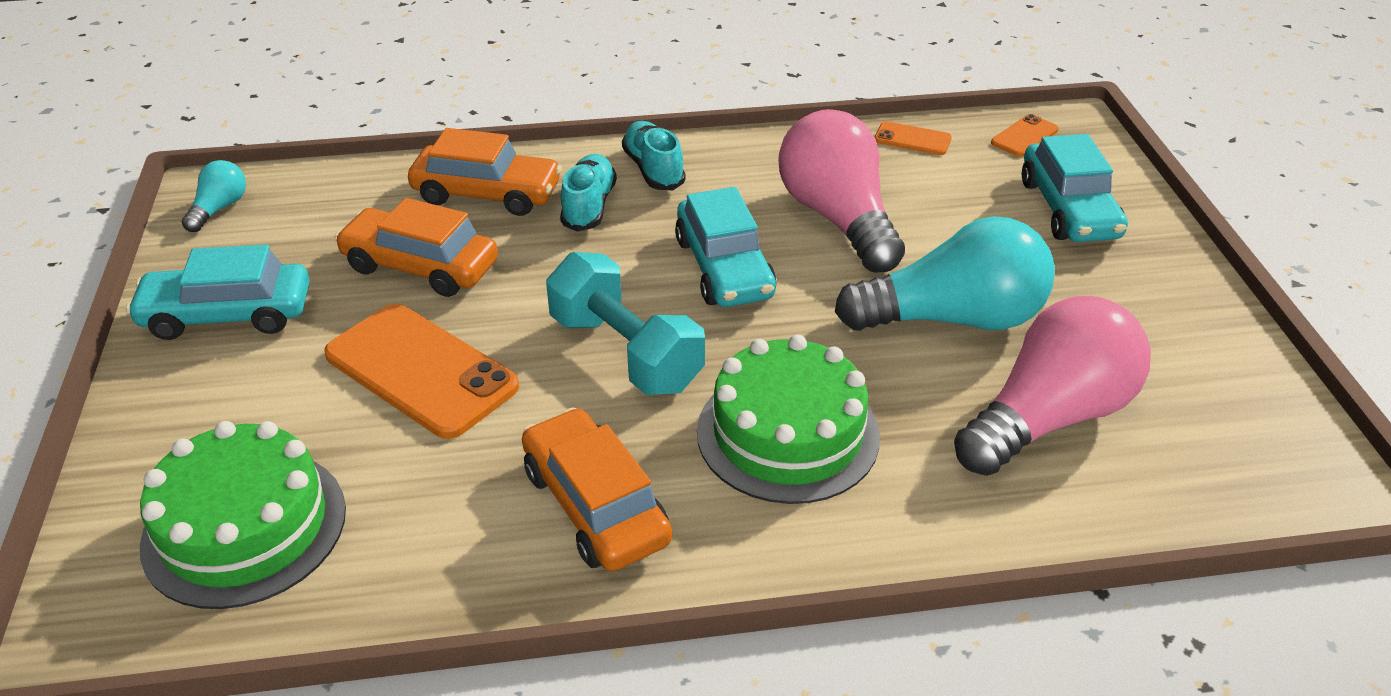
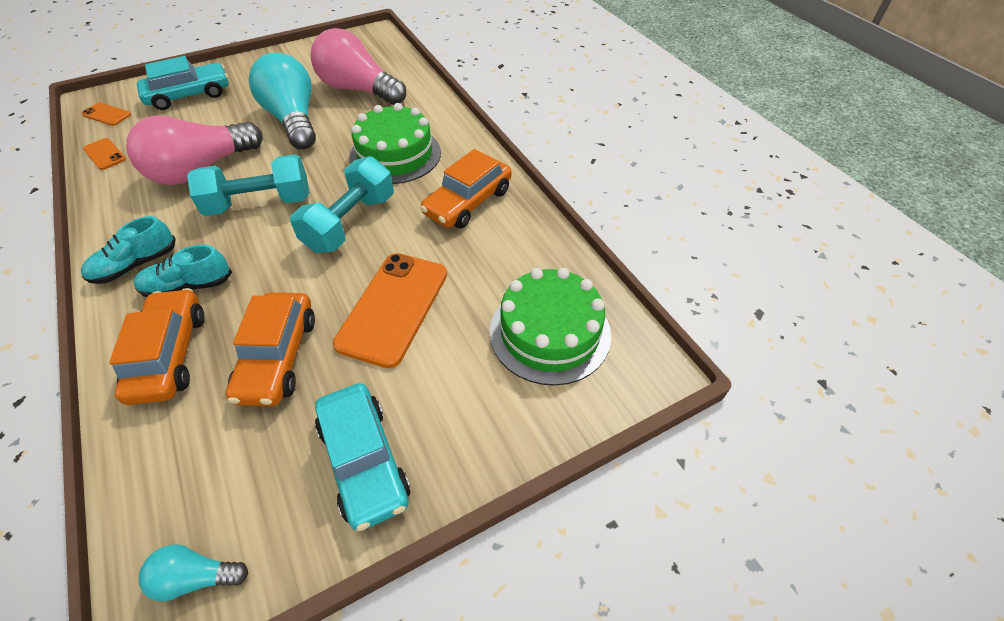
camera: 110 degrees left, 10 degrees up
turquoise car [675,187,777,307] -> turquoise dumbbell [187,154,309,216]
orange phone [875,121,952,155] -> orange phone turned 45 degrees counterclockwise [83,138,126,170]

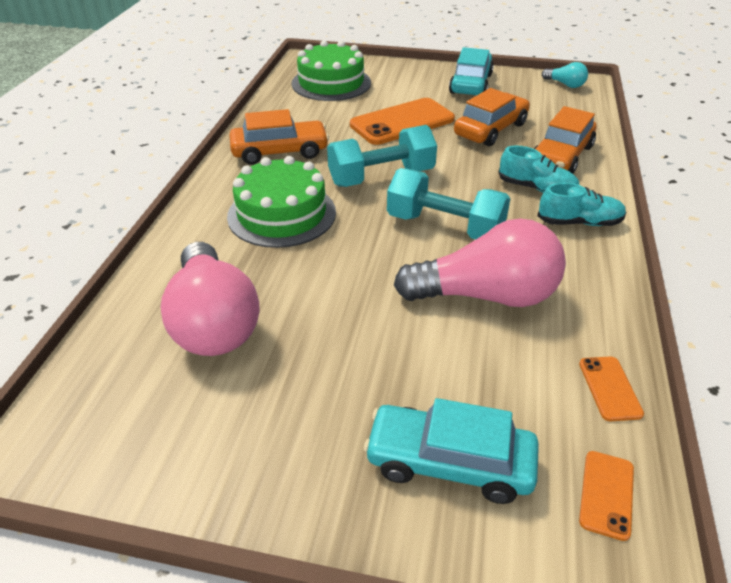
camera: 140 degrees left, 10 degrees down
orange phone [82,102,131,126] -> orange phone turned 45 degrees clockwise [579,451,634,541]
turquoise light bulb [249,53,316,150] -> none

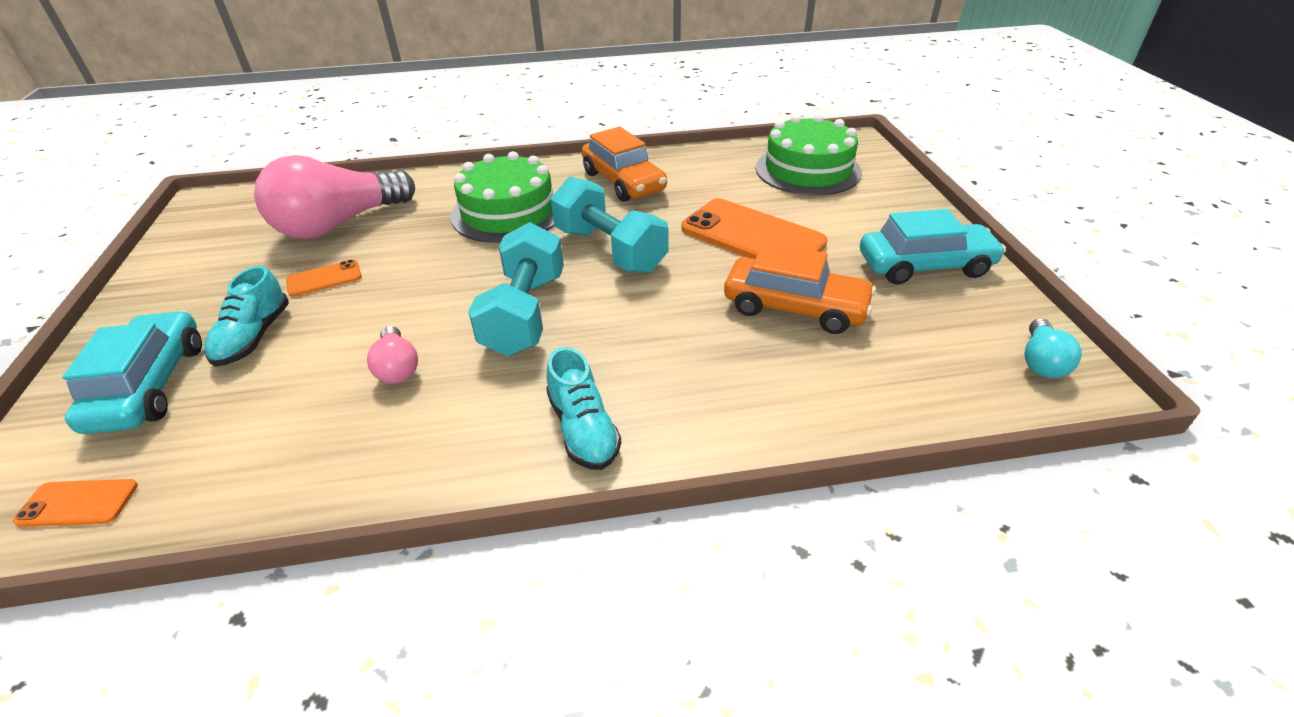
camera: 70 degrees right, 0 degrees up
pink light bulb [394,218,566,307] -> pink light bulb [367,326,418,384], size x0.45
turquoise shoe [498,145,579,193] -> turquoise shoe moved to [204,266,289,367]
orange car [534,106,596,174] -> none
orange phone [579,356,644,421] -> orange phone moved to [286,259,362,297]

